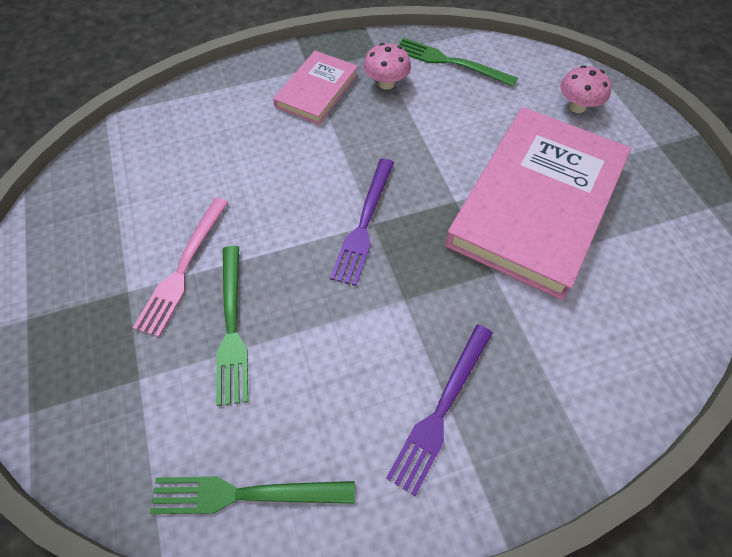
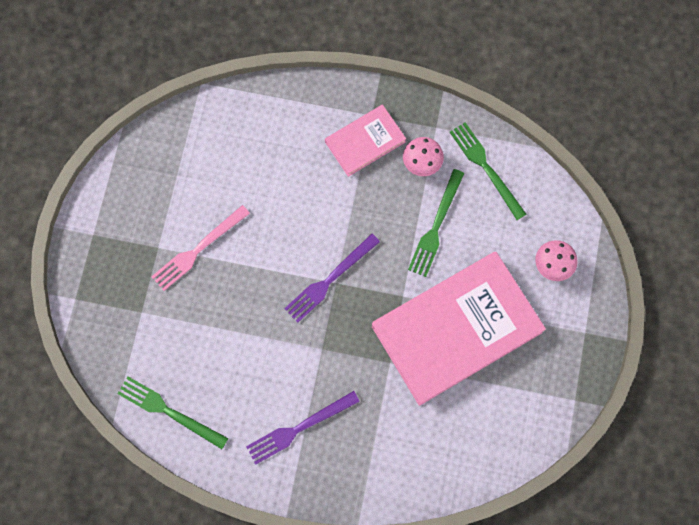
camera: 30 degrees right, 15 degrees up
green fork [216,246,248,406] -> green fork moved to [408,169,464,277]

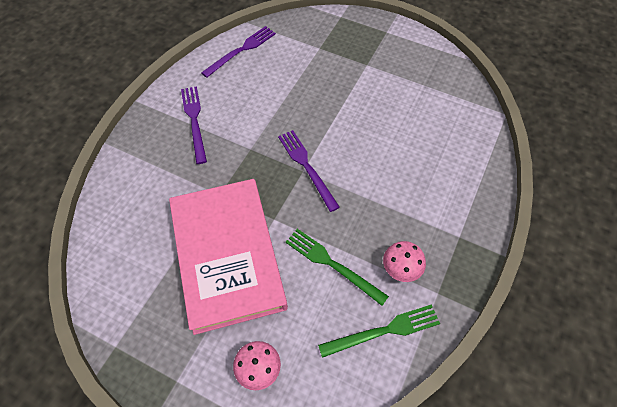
camera: 105 degrees right, 15 degrees down
green fork [117,377,228,449] -> purple fork [201,26,276,78]
pink fork [151,205,250,291] -> none
pink book [325,105,406,177] -> none

